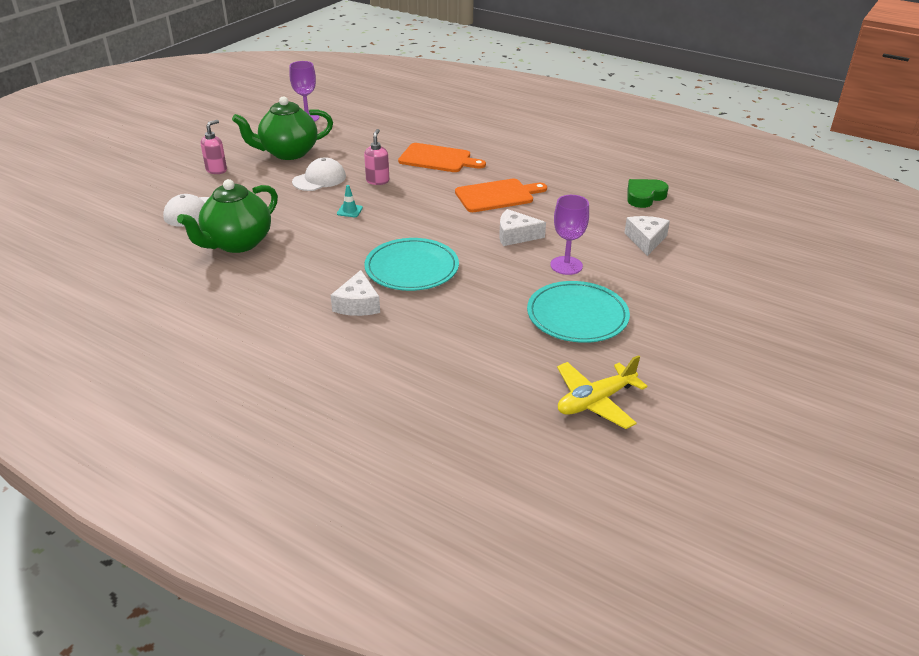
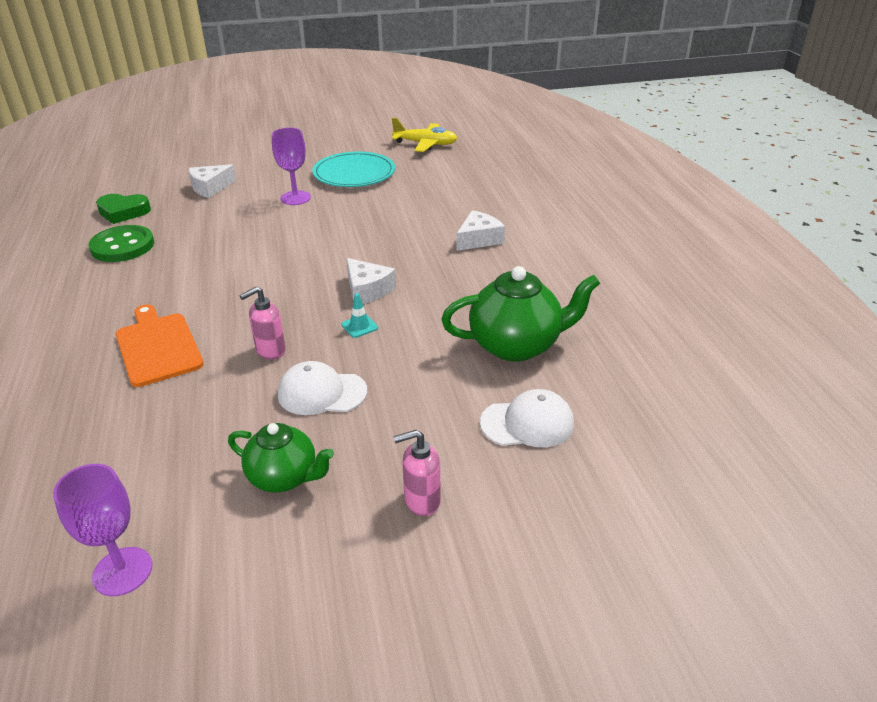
camera: 135 degrees left, 0 degrees up
green teapot [232,96,333,160] -> green teapot [228,423,334,492], size x0.64
turquoise plate [364,238,459,291] -> none
orange cutting board [455,179,547,212] -> none
white cheese [499,209,546,246] -> white cheese moved to [346,258,396,304]
none -> green button [88,225,154,262]

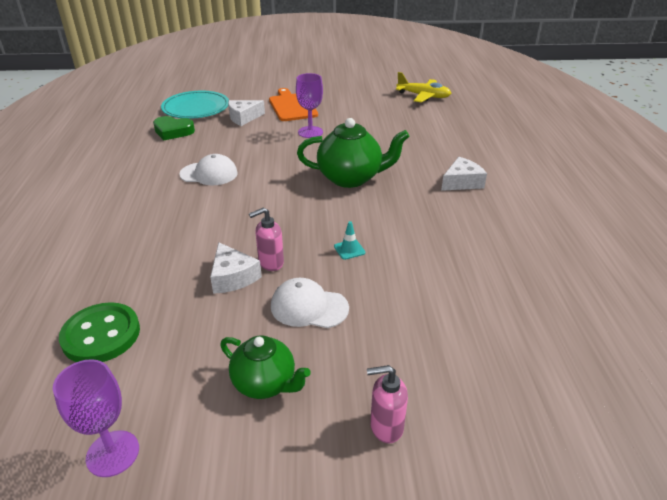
camera: 10 degrees right, 0 degrees up
green button [88,225,154,262] -> green button moved to [59,302,140,362]
orange cutting board [116,304,204,387] -> orange cutting board moved to [269,88,318,121]
turquoise plate [312,152,395,187] -> turquoise plate moved to [161,91,229,119]
white cheese [346,258,396,304] -> white cheese moved to [210,242,262,294]
green teapot [441,266,600,362] -> green teapot moved to [297,118,409,188]
white cap [480,389,574,447] -> white cap moved to [179,154,238,185]

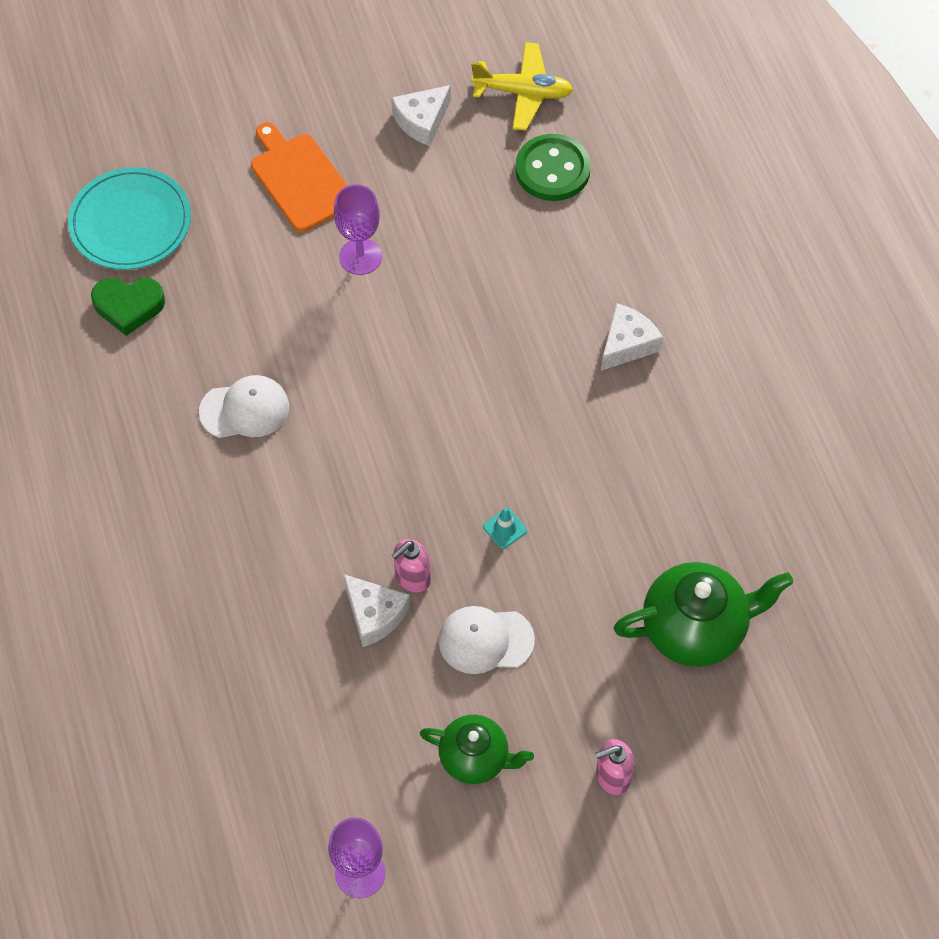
camera: 15 degrees left, 25 degrees up
green button [59,302,140,362] -> green button moved to [515,134,591,201]
white cheese [228,100,265,126] -> white cheese moved to [391,85,451,146]
green teapot [297,118,409,188] -> green teapot moved to [614,562,793,667]

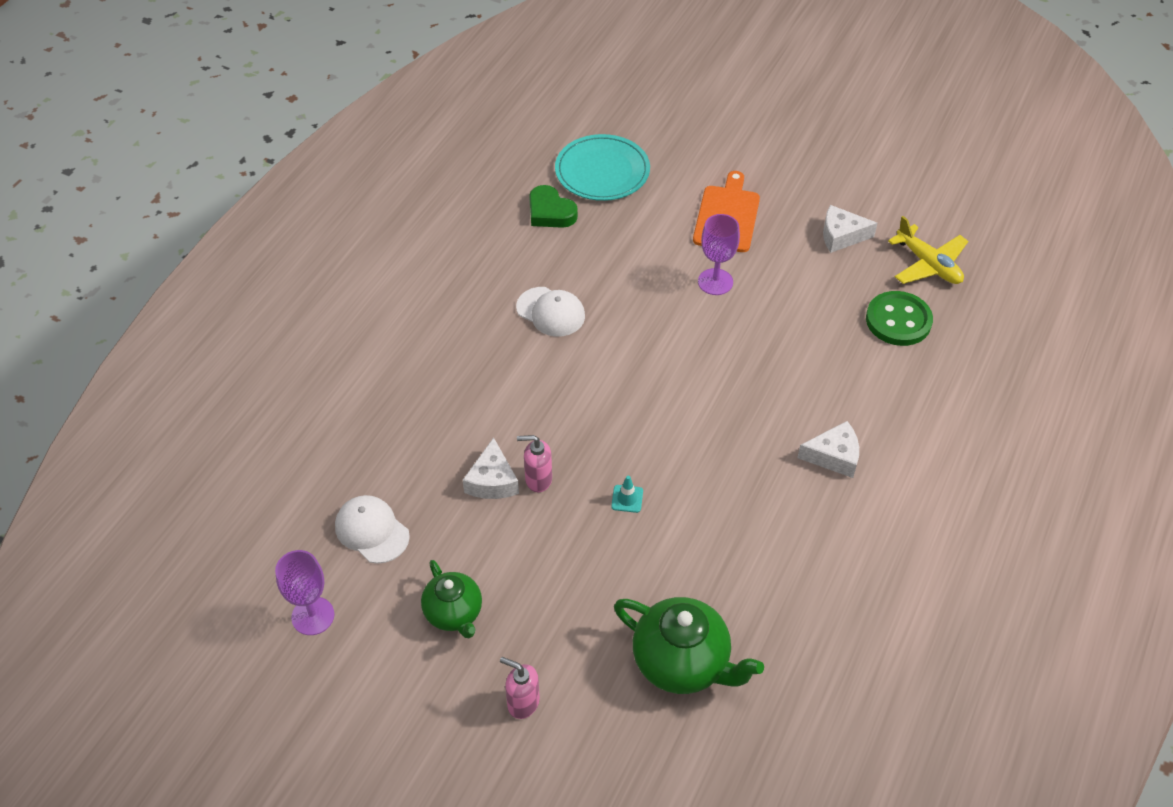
camera: 45 degrees right, 10 degrees down
white cap [439,606,535,674] -> white cap moved to [335,495,410,564]

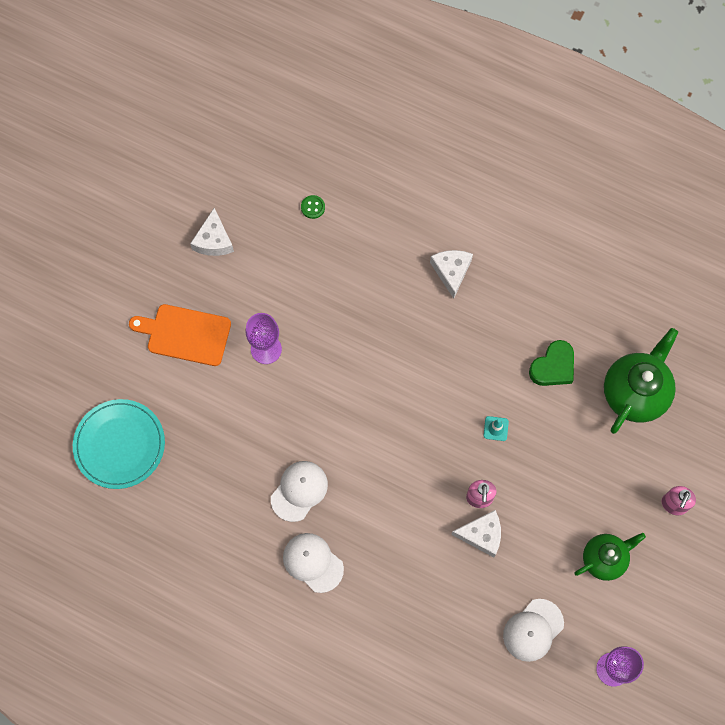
camera: 90 degrees left, 20 degrees up
green heart [529,185,578,228] -> green heart moved to [529,340,574,386]
green button [866,291,933,346] -> green button [301,195,325,219], size x0.45
yellow plane [888,216,968,284] -> none
none -> white cap [283,533,344,593]

